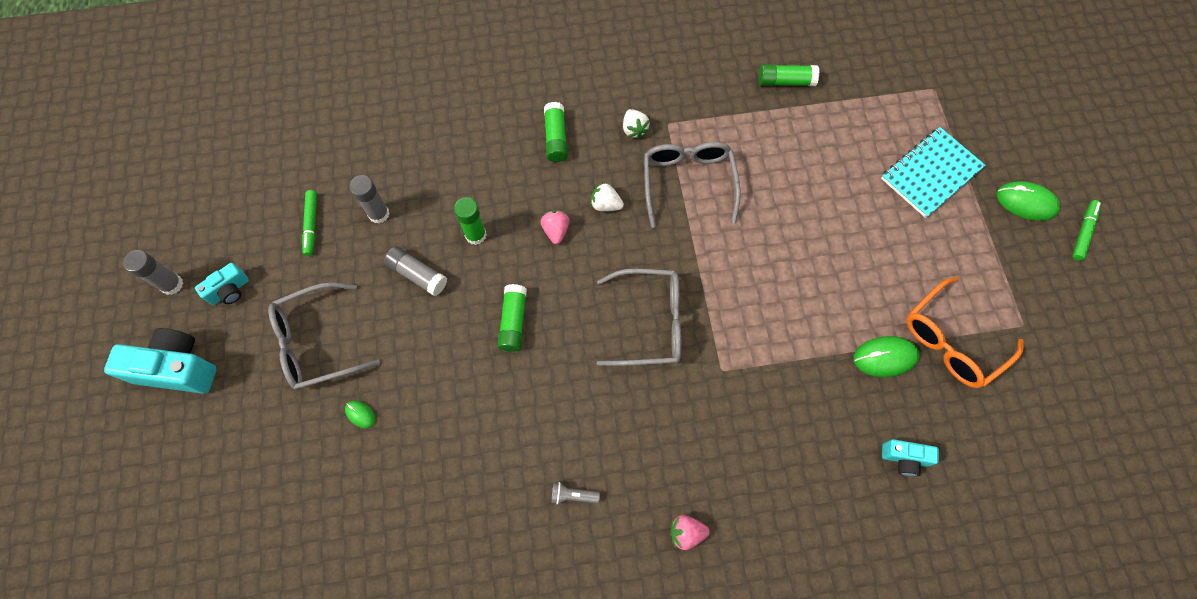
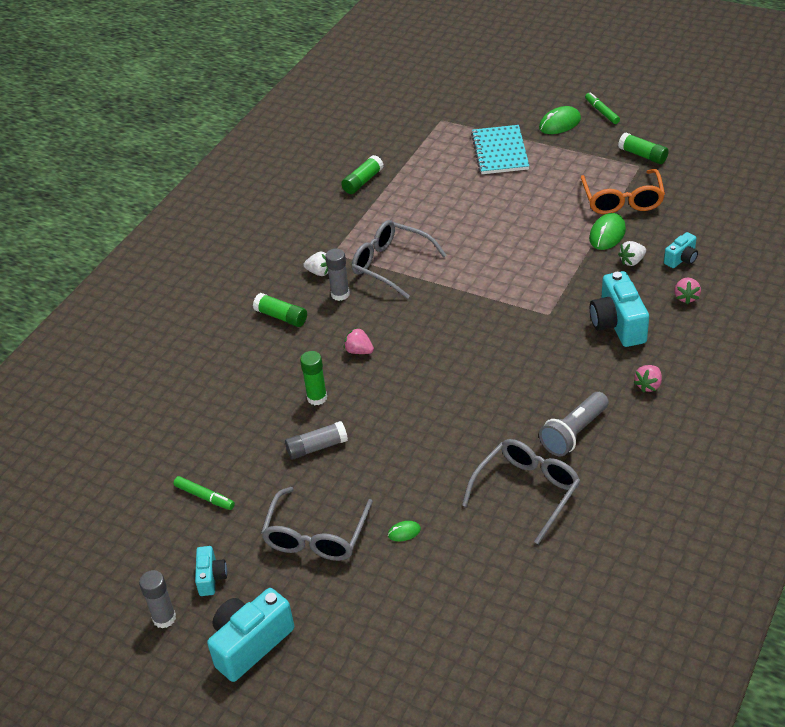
camera: 50 degrees left, 25 degrees down
grey glue stick [349,175,390,224] -> grey glue stick moved to [325,249,350,301]
green glue stick [497,284,527,352] -> green glue stick moved to [618,133,669,164]
grey flashlight [551,482,600,505] -> grey flashlight [539,392,609,456], size x2.03
white strawberry [591,182,624,211] -> white strawberry moved to [618,241,646,266]
grey glasses [597,268,681,366] -> grey glasses moved to [462,439,580,544]
none -> turquoise camera [590,271,649,347]
none -> pink strawberry [675,278,701,304]

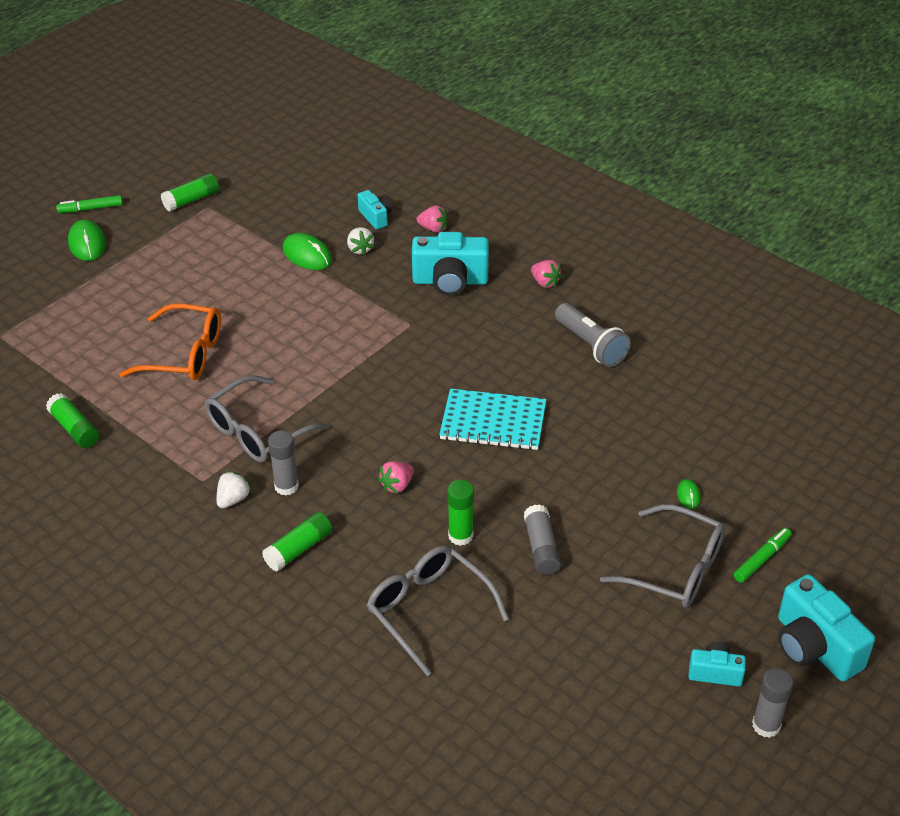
camera: 80 degrees left, 0 degrees up
green marker [174,476,235,510] -> green marker moved to [734,528,792,583]
grey glasses [462,439,580,544] -> grey glasses moved to [367,545,509,676]
turquoise notebook [471,125,529,174] -> turquoise notebook moved to [439,389,546,450]
orange glasses [581,169,665,214] -> orange glasses moved to [119,303,221,380]

